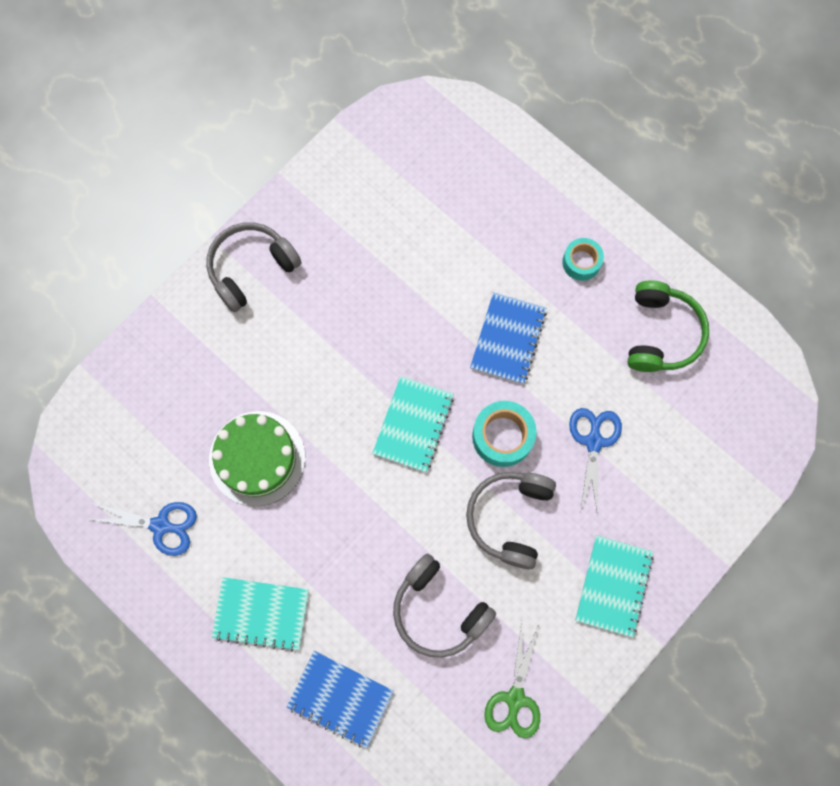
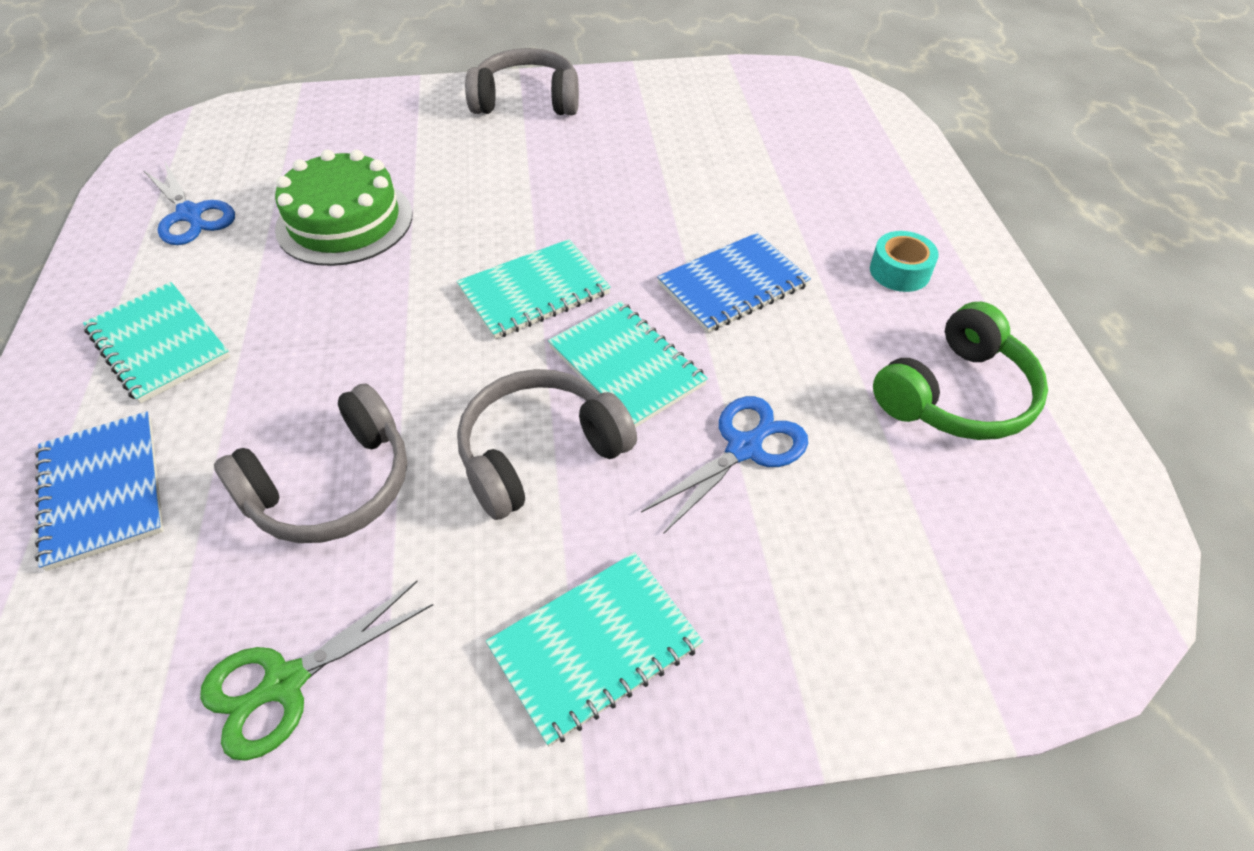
camera: 40 degrees right, 25 degrees down
grey headphones [393,554,496,658] -> grey headphones turned 120 degrees counterclockwise [214,384,407,543]
turquoise tape [472,401,537,467] -> turquoise notebook [548,301,708,428]

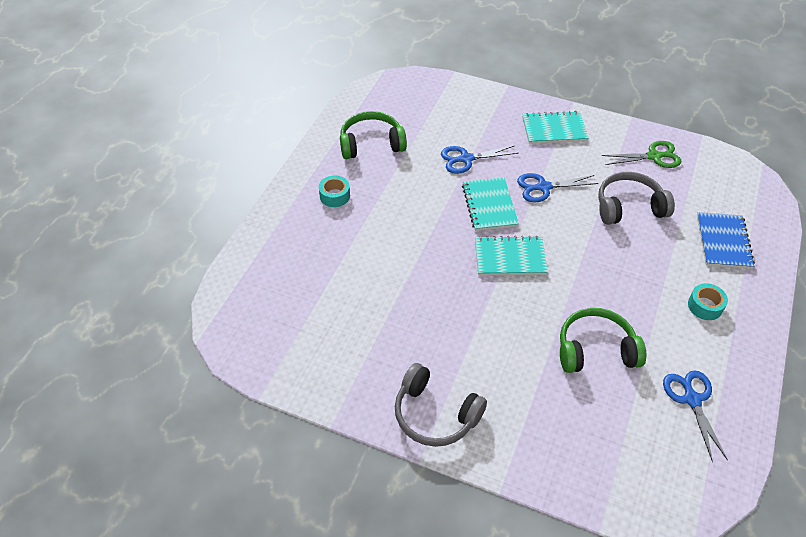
camera: 150 degrees left, 0 degrees up
turquoise notebook [83,282,230,403] -> turquoise tape [688,283,728,320]
green cake [275,149,413,266] -> green headphones [560,308,646,373]
grey headphones [457,369,637,520] -> blue scissors [517,173,599,202]
blue notebook [657,233,811,333] -> none

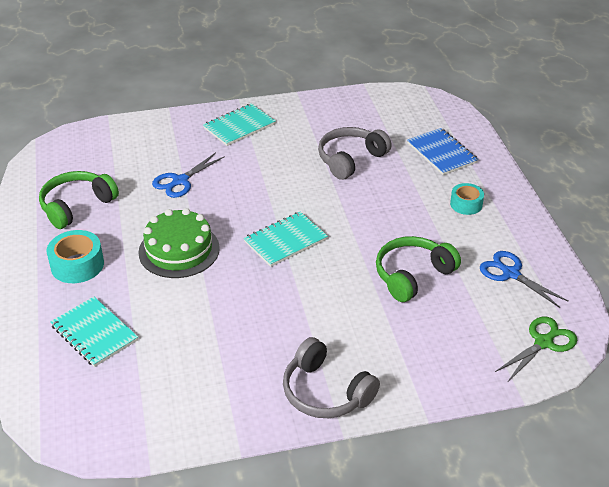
camera: 35 degrees left, 10 degrees down
turquoise tape [319,175,350,207] -> turquoise tape [47,230,104,283], size x1.53
grey headphones [395,363,487,447] -> grey headphones turned 45 degrees clockwise [283,337,380,418]
turquoise notebook [462,177,519,231] -> turquoise notebook moved to [50,297,138,367]
blue scissors [517,173,599,202] -> none
green scissors [602,141,681,168] -> green scissors moved to [495,317,577,381]
none -> green cake [138,208,220,278]

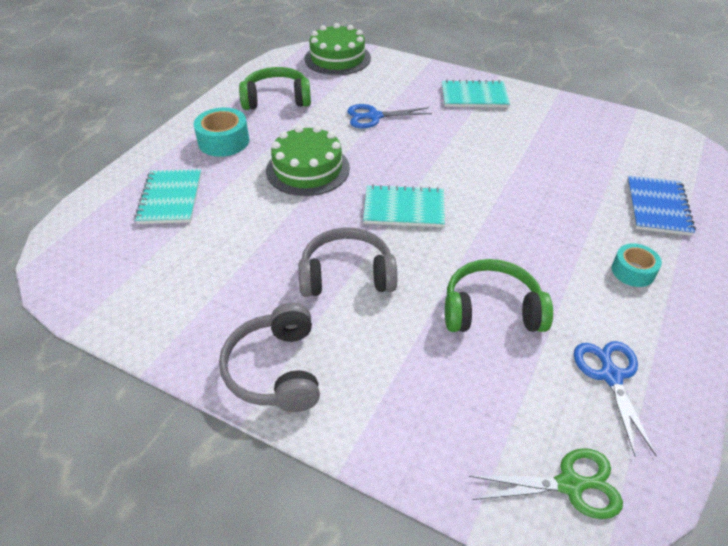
camera: 40 degrees right, 5 degrees up
grey headphones [318,127,392,180] -> grey headphones moved to [298,227,397,297]
none -> green cake [305,23,371,75]

